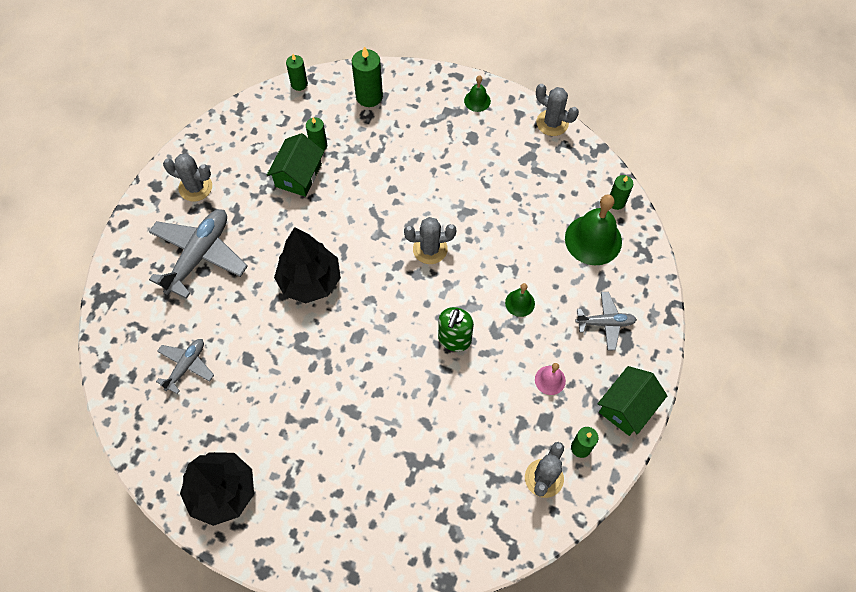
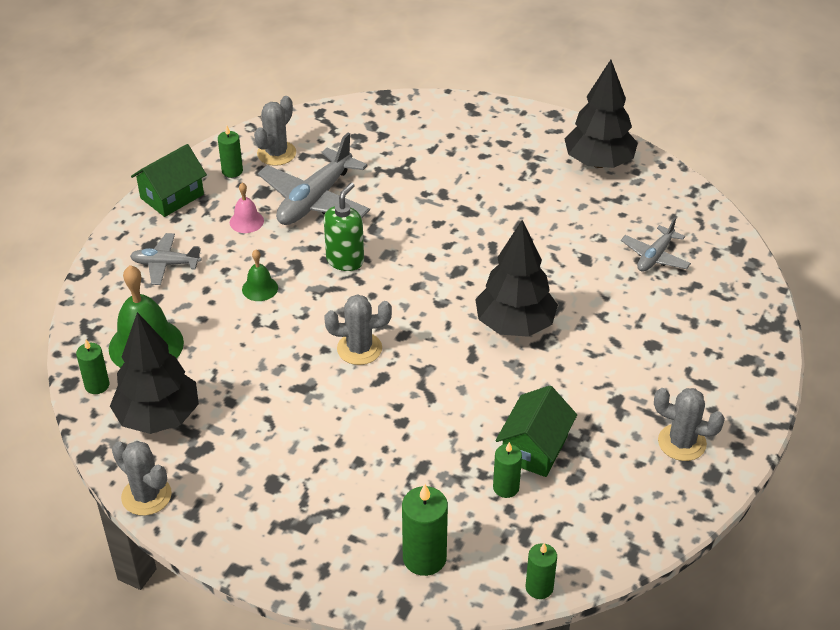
camera: 175 degrees left, 20 degrees down
grey plane [149,209,248,299] -> grey plane moved to [258,132,370,225]
green bell [464,75,491,112] -> none
none -> black tree [110,312,199,434]

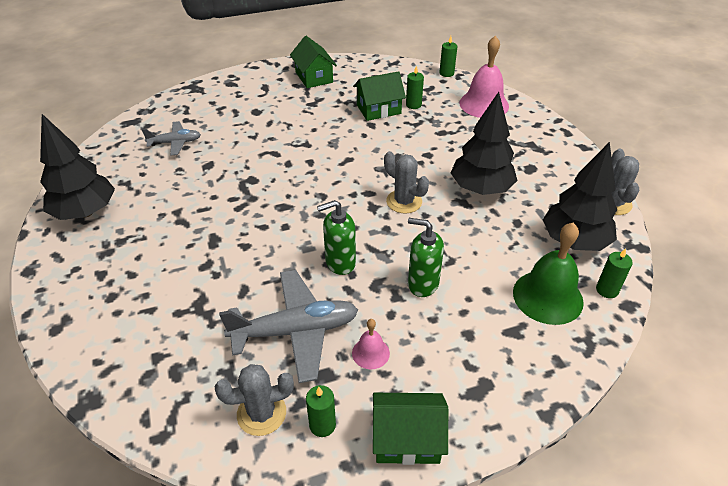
camera: 135 degrees left, 0 degrees up
grey plane [130,233,202,285] -> none
green bell [242,249,278,301] -> green soap dispenser [408,218,444,297]
green candle [402,484,448,576] -> pink bell [460,35,509,118]
black tree [475,220,558,337] -> black tree moved to [451,92,518,195]
grey cactus [654,388,725,461] -> green house [290,36,337,88]

